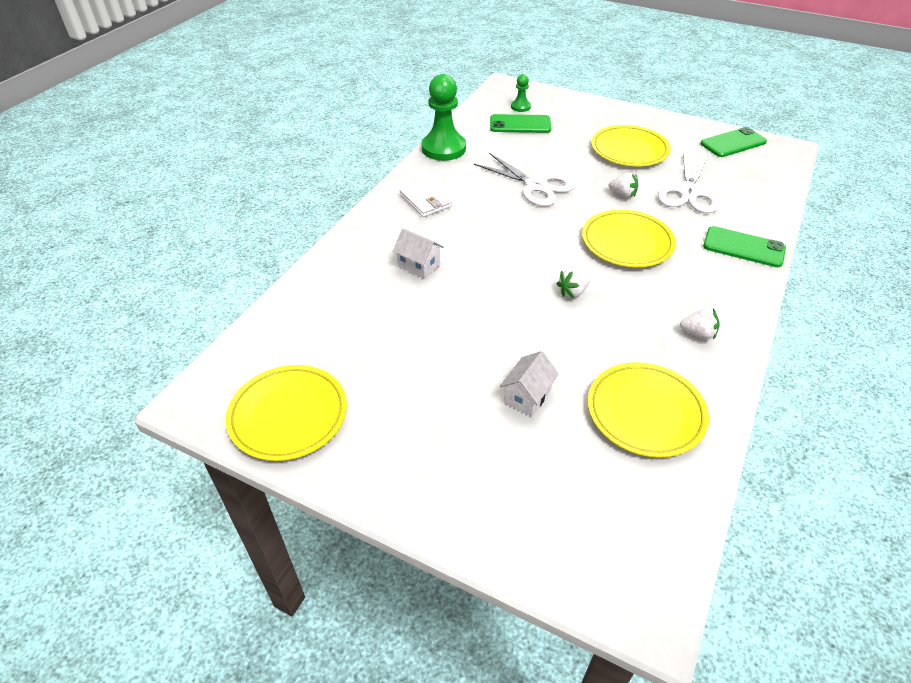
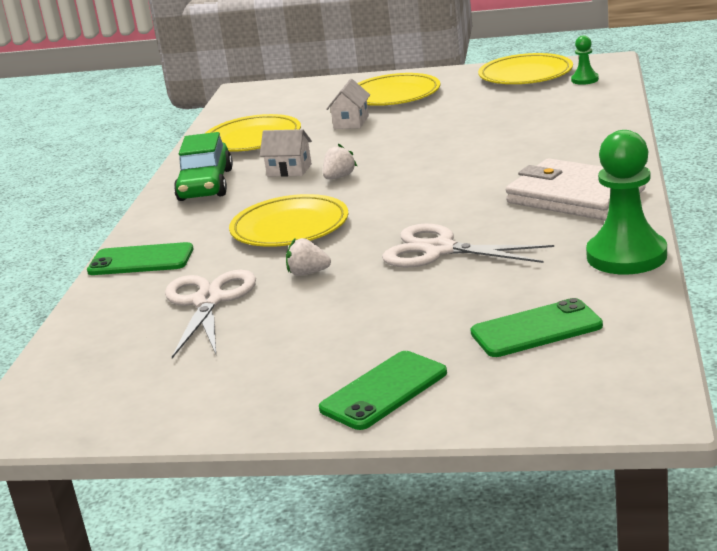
camera: 165 degrees right, 20 degrees down
white house [393,228,444,279] -> white house moved to [260,129,312,177]
white wallet [400,179,452,217] -> white wallet [506,158,646,220], size x1.70
green pawn [511,74,531,112] -> green pawn moved to [571,35,599,85]
yellow plate [591,125,671,166] -> yellow plate moved to [358,73,441,106]
white strawberry [680,309,720,340] -> green car [174,132,233,201]
green phone [700,127,767,157] -> green phone moved to [319,351,447,430]

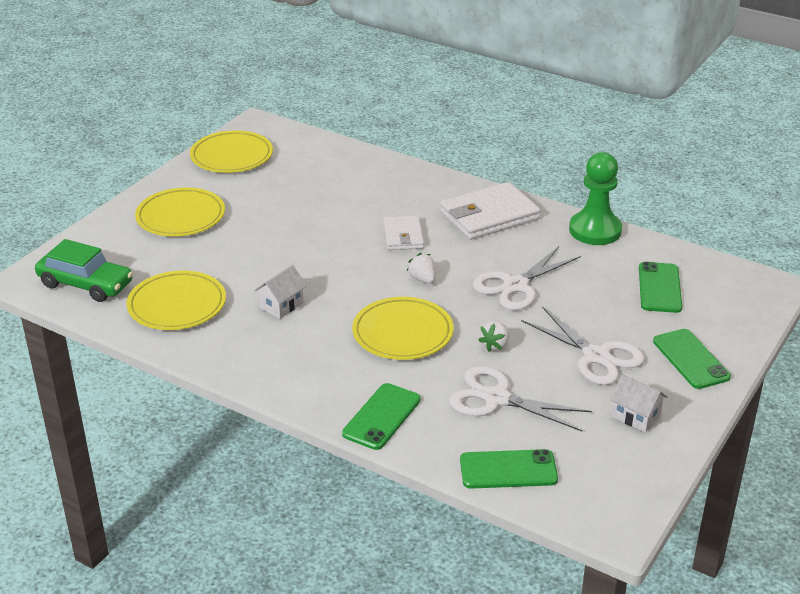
camera: 70 degrees left, 10 degrees up
green car [174,132,233,201] -> green car moved to [35,239,133,302]
white strawberry [323,144,357,179] -> white strawberry moved to [407,253,435,284]
white house [327,79,370,129] -> white house moved to [610,374,668,433]
green pawn [571,35,599,85] -> none
none -> white wallet [383,216,424,250]
none -> green phone [460,449,558,489]
none -> white scissors [521,306,645,385]

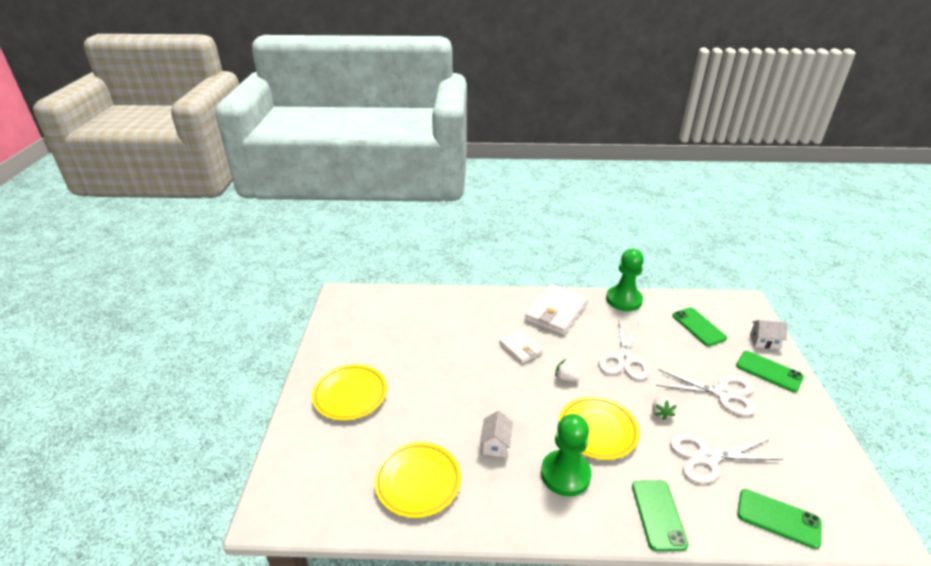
camera: 30 degrees left, 0 degrees up
green car [35,239,133,302] -> none
yellow plate [190,131,273,173] -> none
green phone [460,449,558,489] -> green phone turned 60 degrees clockwise [737,489,821,549]
white house [610,374,668,433] -> white house moved to [750,320,787,349]
none -> green pawn [541,414,591,496]

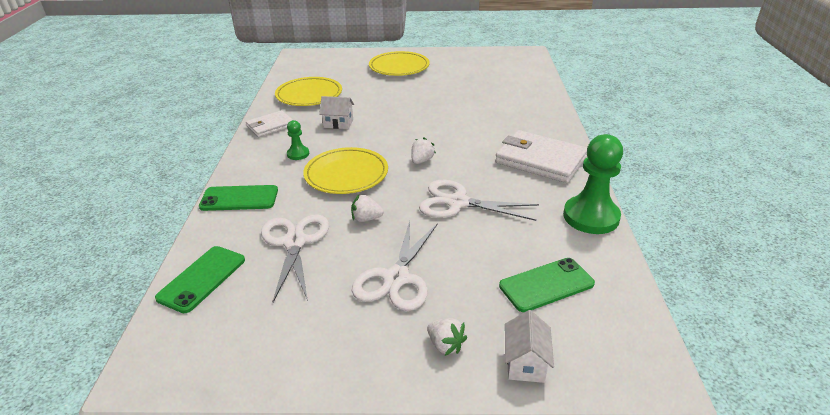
camera: 90 degrees right, 0 degrees up
white wallet [499,330,543,364] -> white wallet moved to [246,110,293,137]
green pawn [541,414,591,496] -> green pawn [287,120,309,160], size x0.48
green phone [736,351,804,392] -> white strawberry [427,318,467,356]

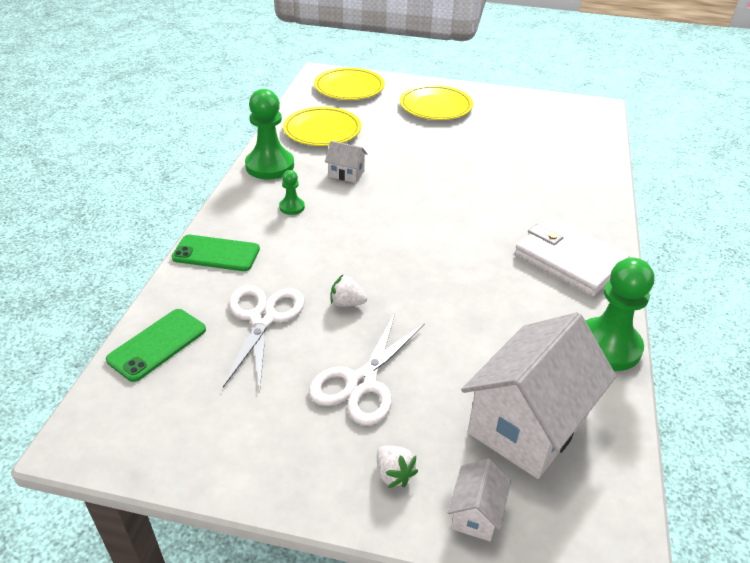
camera: 10 degrees right, 5 degrees up
white wallet [246,110,293,137] -> green pawn [245,89,294,179]
yellow plate [303,147,388,194] -> yellow plate moved to [314,68,385,100]
white strawberry [411,137,436,164] -> none
white scissors [419,180,539,221] -> none
green phone [499,258,595,312] -> white house [461,312,616,479]

